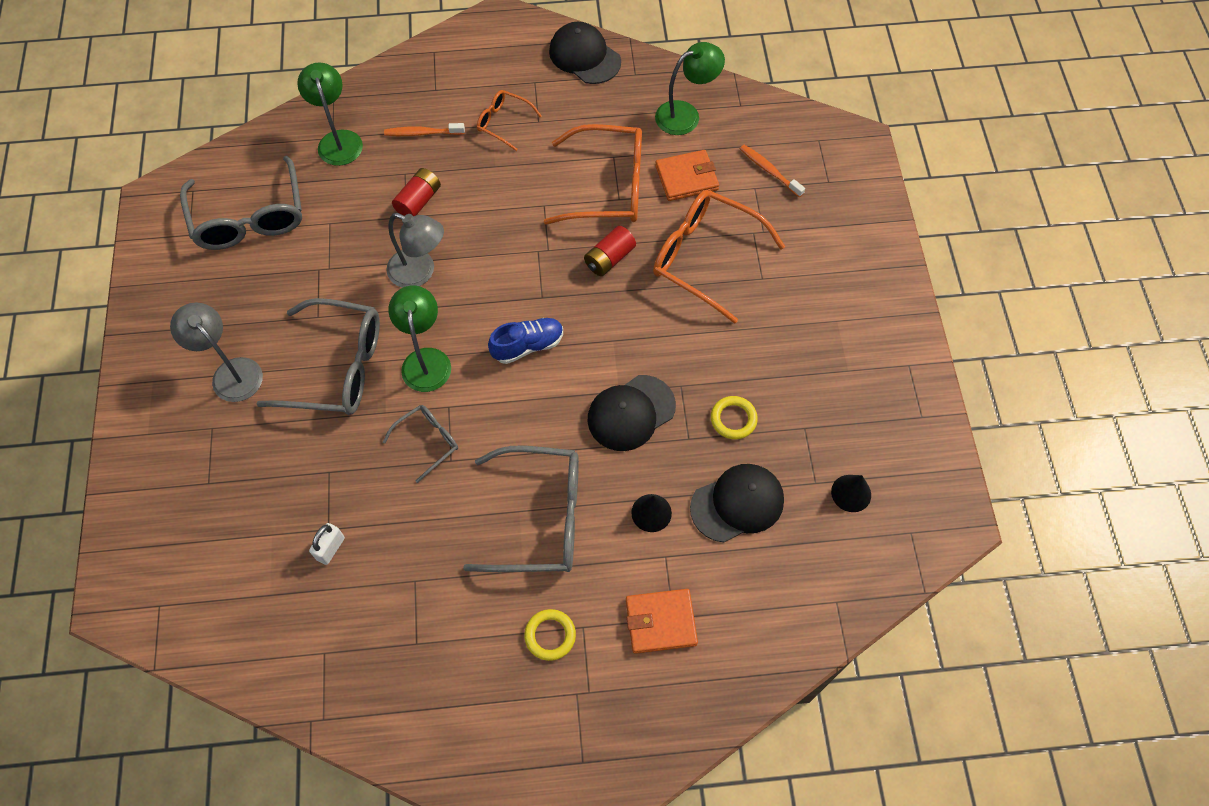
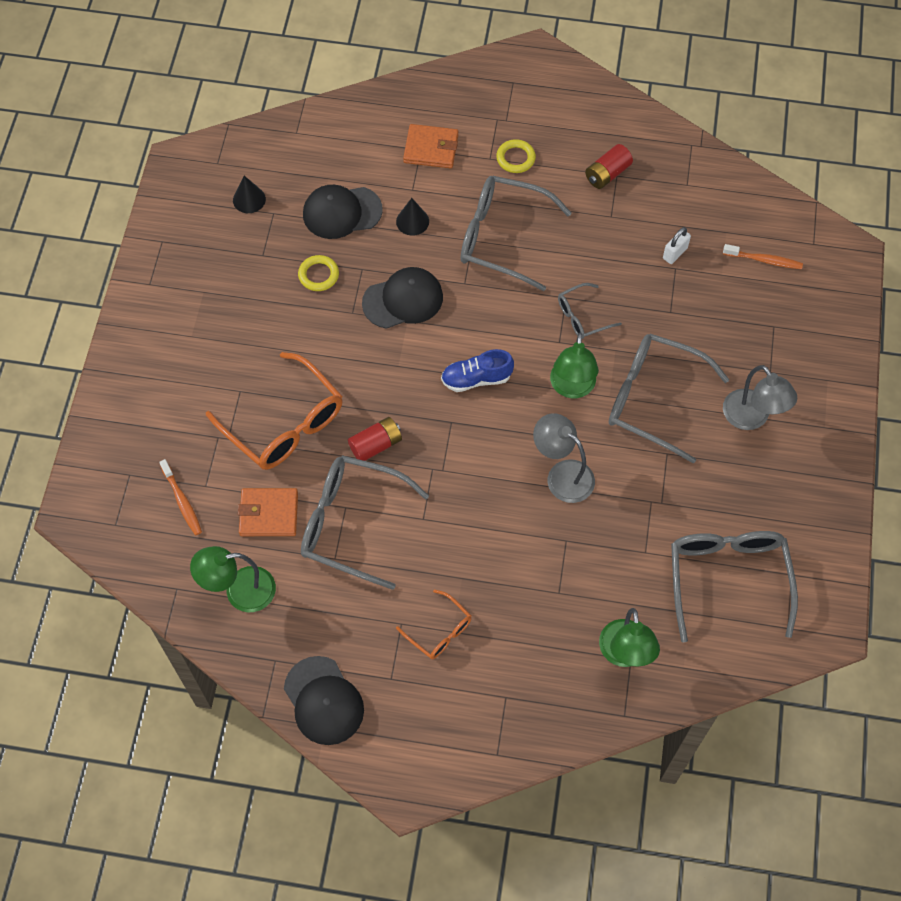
camera: 165 degrees left, 0 degrees up
orange toothbrush [384,123,465,136] -> orange toothbrush moved to [723,244,803,269]
red battery [392,168,441,216] -> red battery moved to [585,144,633,189]
orange glasses [544,124,642,224] -> grey glasses [301,455,429,590]

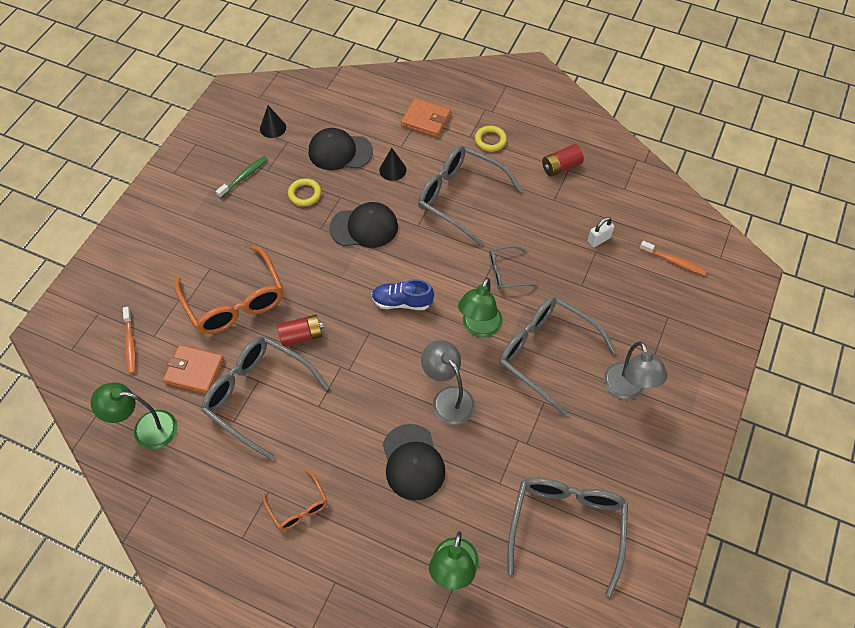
camera: 15 degrees right, 5 degrees down
black cap [284,656,364,745] -> black cap moved to [383,424,446,500]
none -> green toothbrush [216,156,267,198]

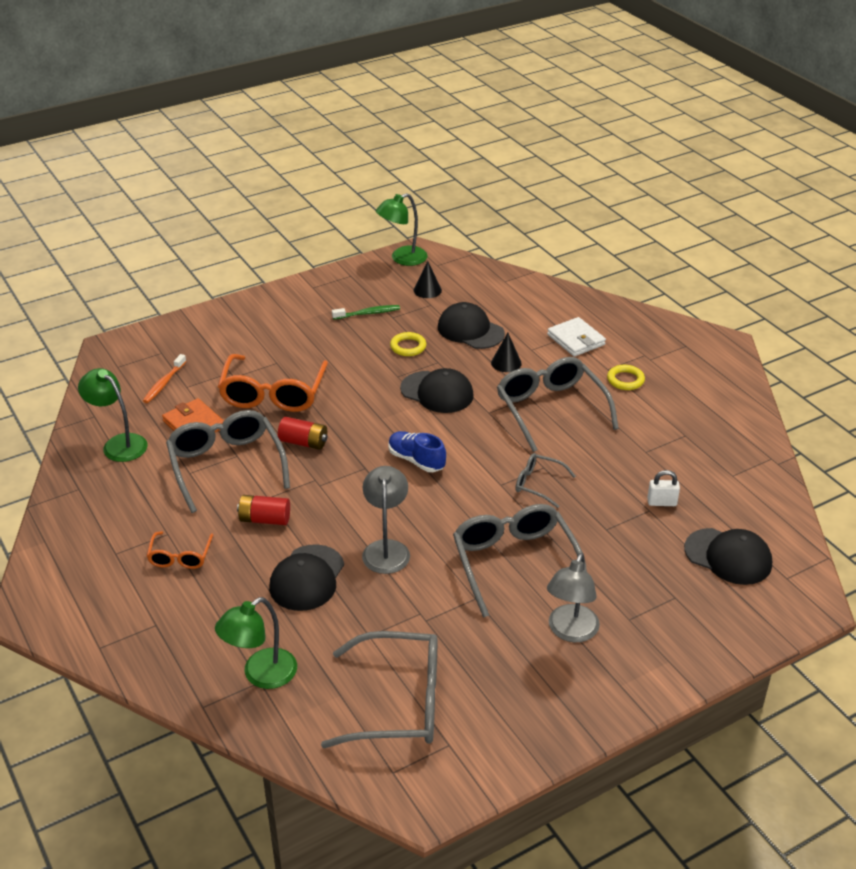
camera: 35 degrees right, 20 degrees down
orange wallet [401,98,451,137] -> white wallet [547,317,606,357]
green lamp [458,278,503,337] -> green lamp moved to [376,193,428,266]
grey glasses [508,477,628,597] -> grey glasses turned 45 degrees clockwise [321,631,437,748]
red battery [542,144,584,177] -> red battery moved to [237,495,290,525]
orange toothbrush [640,241,707,276] -> black cap [684,528,772,585]

